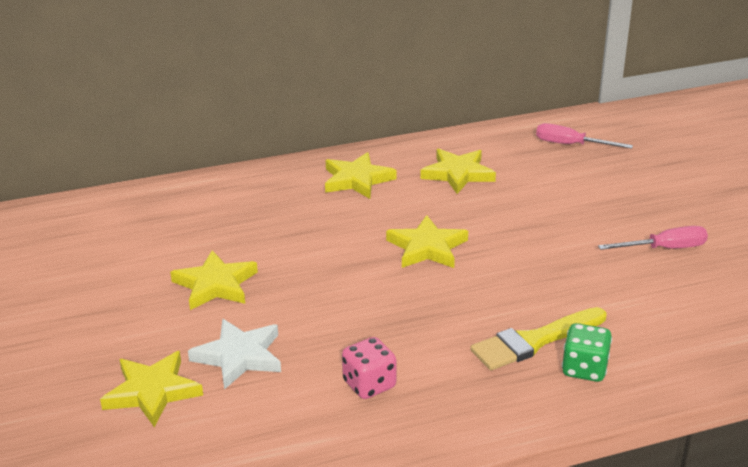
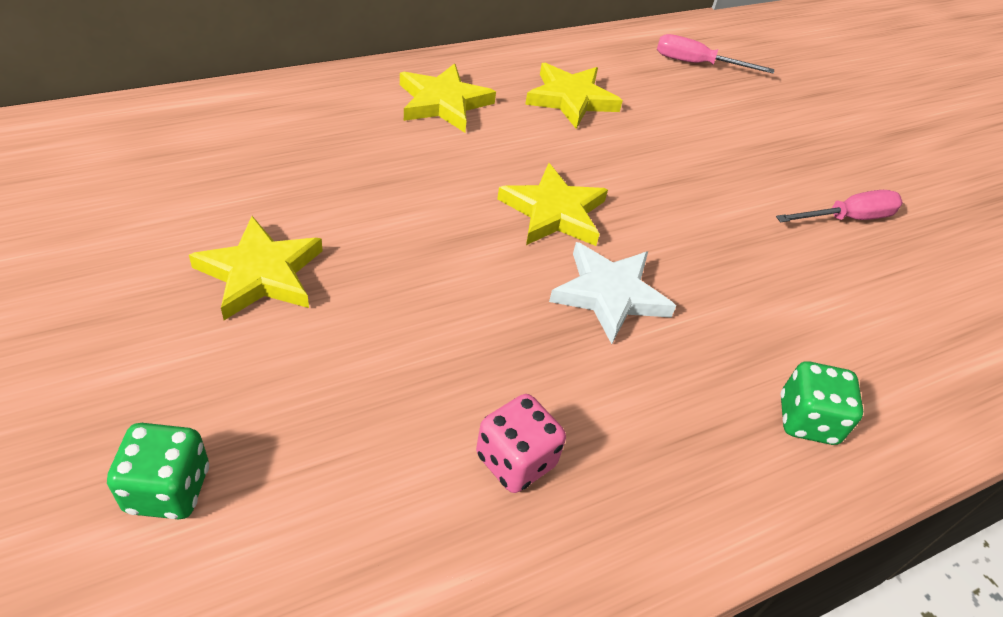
camera: 15 degrees left, 15 degrees up
yellow star [100,351,203,427] -> green dice [107,423,209,519]
white star [188,319,281,390] -> white star moved to [549,242,676,344]
yellow brush [470,307,606,370] -> none

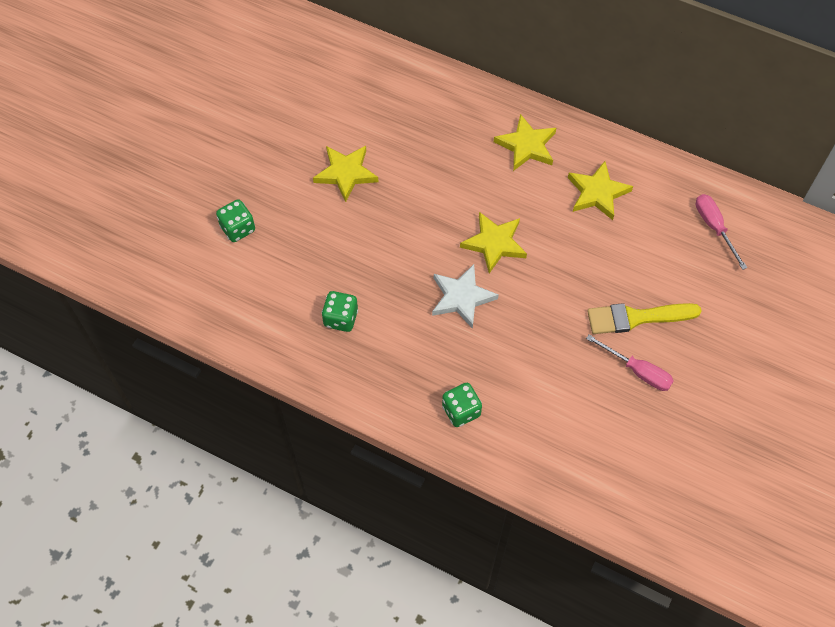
camera: 60 degrees right, 15 degrees up
pink dice [476,394,566,493] -> green dice [322,291,358,332]
none -> yellow brush [587,303,701,334]

